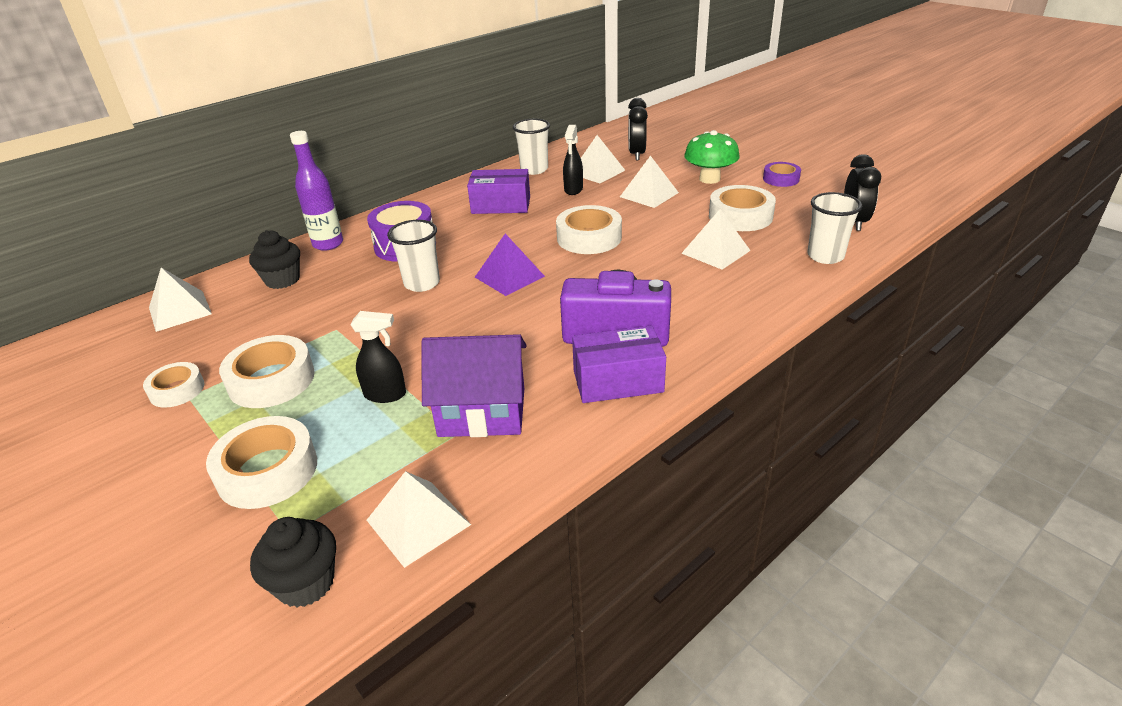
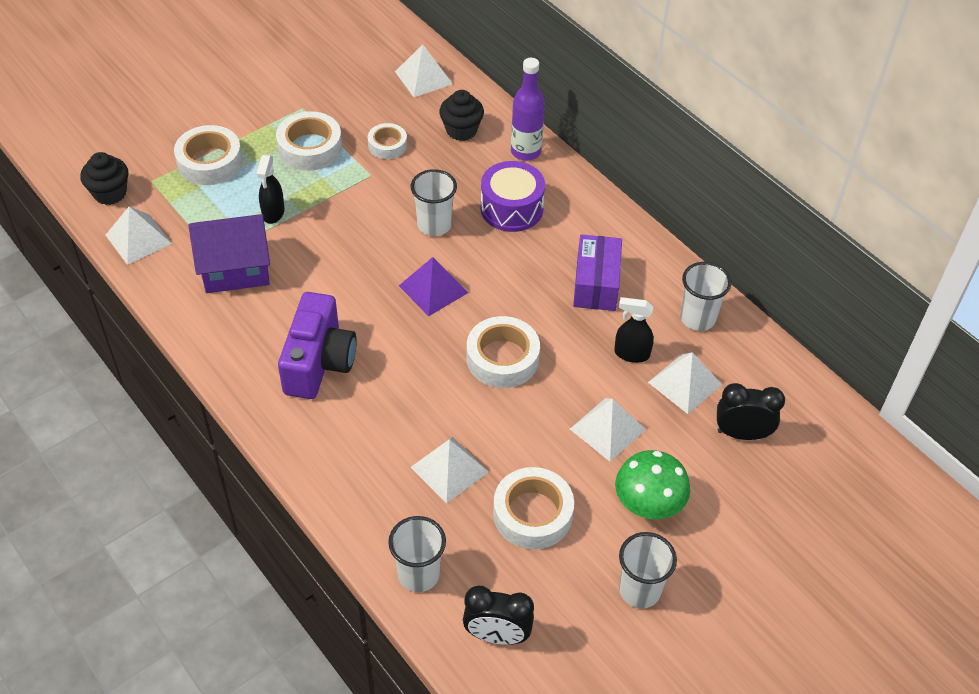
camera: 90 degrees right, 15 degrees up
white tape [143,362,205,408] -> white tape moved to [368,123,407,159]
purple house [422,334,527,437] -> purple house turned 75 degrees clockwise [188,214,270,293]
purple box [572,326,666,403] -> none
purple tape [763,162,801,187] -> white cup [619,532,677,608]

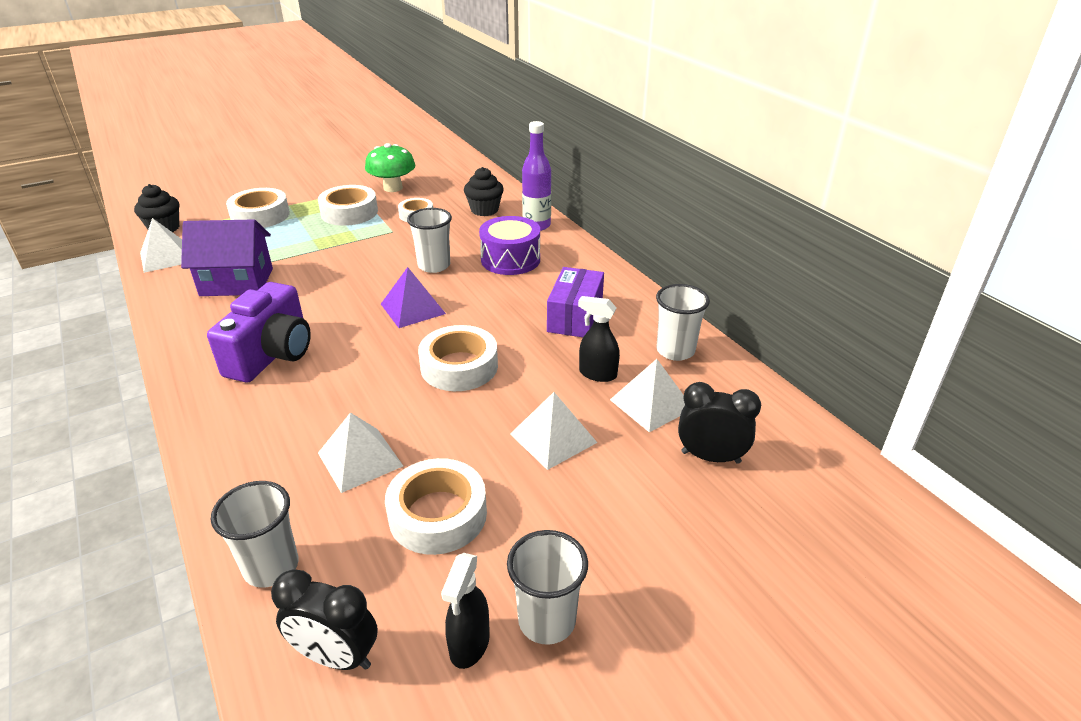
camera: 10 degrees right, 15 degrees down
black spray bottle [256,155,285,224] -> black spray bottle moved to [441,553,490,669]
white pyramid [395,45,452,97] -> none
green mushroom [615,450,690,519] -> green mushroom moved to [365,143,416,192]

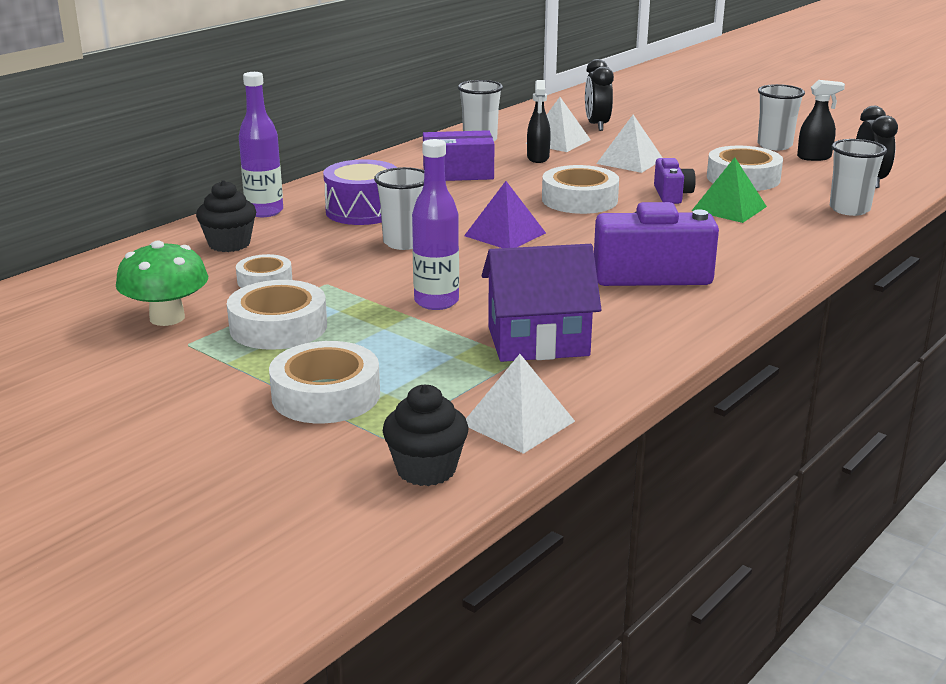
camera: 110 degrees left, 10 degrees down
purple house [181,219,273,296] -> purple house turned 75 degrees counterclockwise [482,244,602,362]
white pyramid [318,412,403,493] -> green pyramid [692,157,767,223]
none -> purple bottle [412,139,459,310]
none -> purple camera [654,158,696,204]

